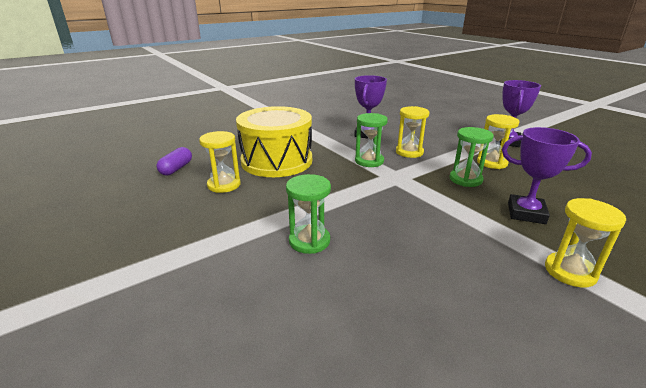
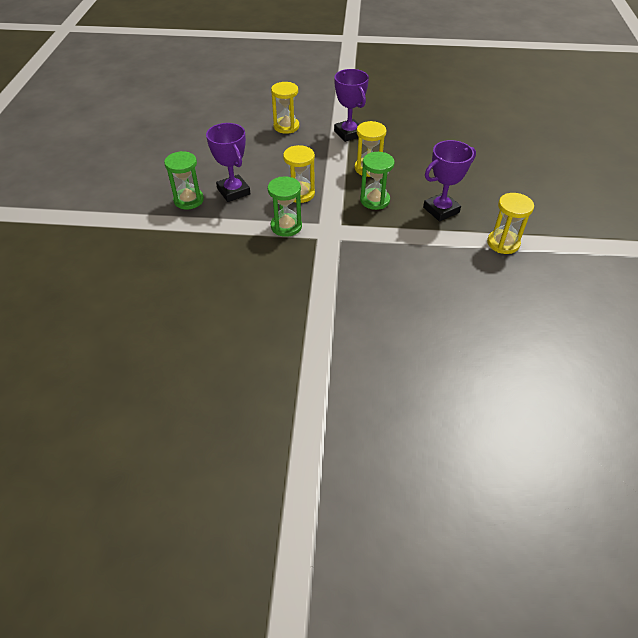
camera: 50 degrees left, 20 degrees up
purple capsule [156,147,192,175] -> none
yellow hourglass [199,131,241,193] -> yellow hourglass moved to [271,82,299,134]
yellow drum [236,106,312,177] -> none
green hourglass [286,174,331,254] -> green hourglass moved to [164,151,204,209]

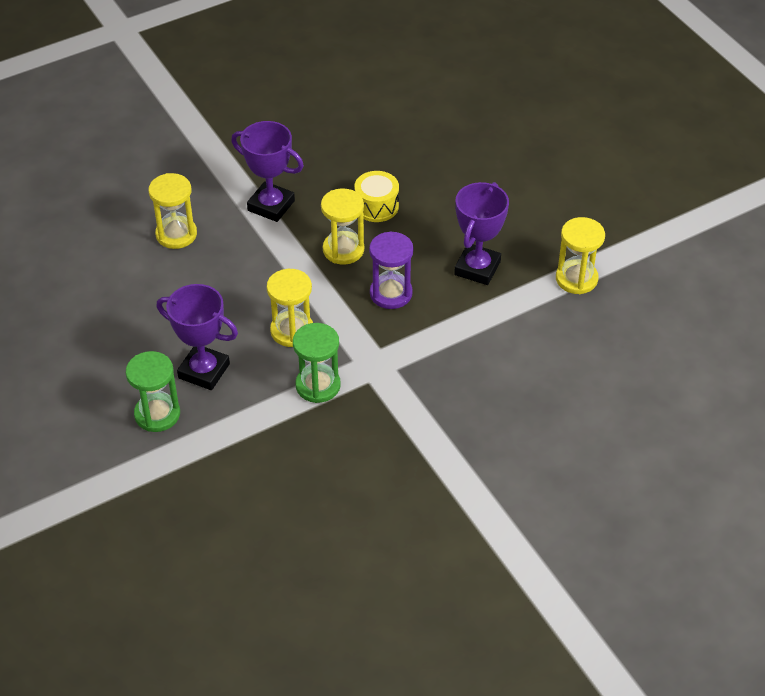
camera: 35 degrees left, 0 degrees up
green hourglass [360,152,395,210] -> purple hourglass [369,231,413,309]
none -> yellow drum [354,171,399,222]

